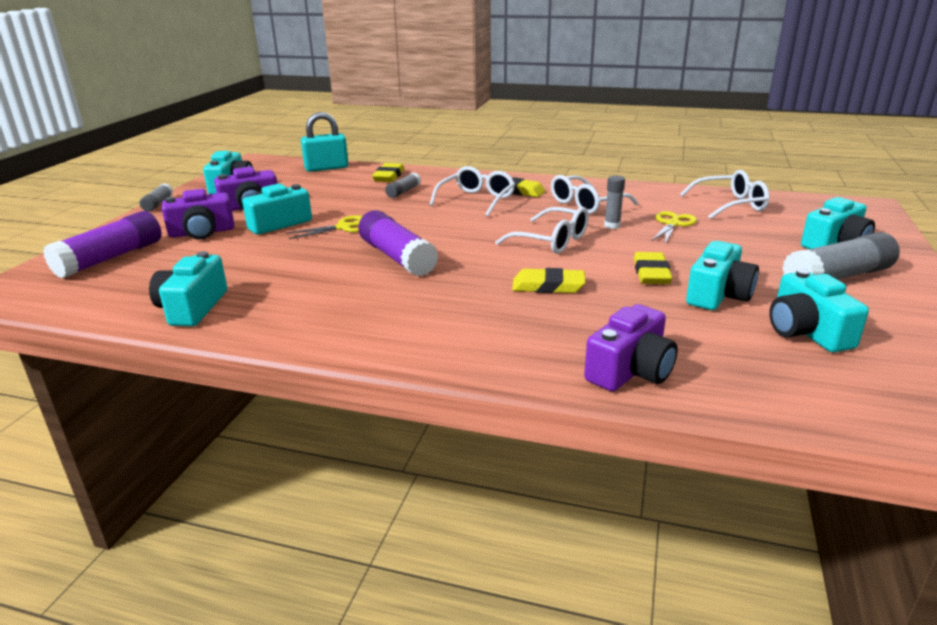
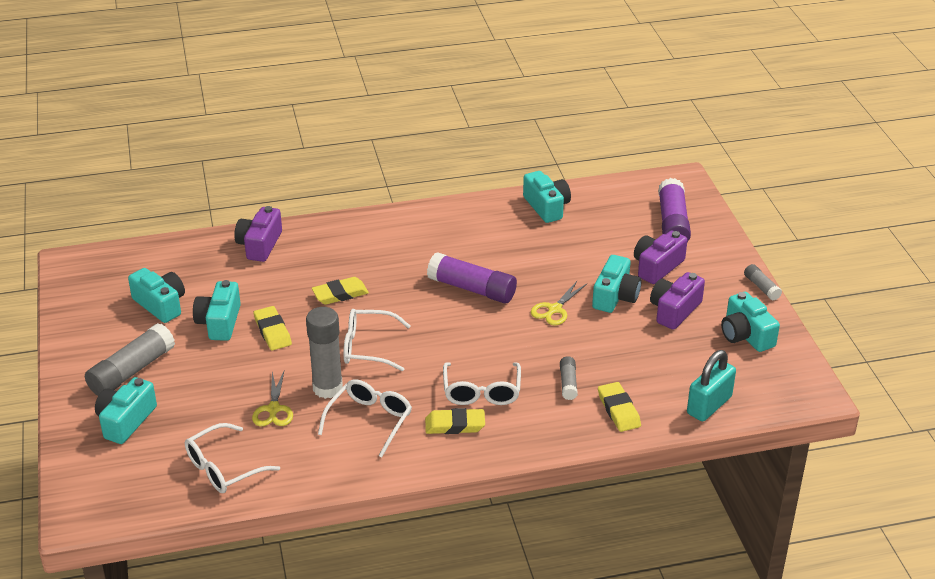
camera: 150 degrees right, 10 degrees up
grey glue stick [604,176,625,229] -> grey glue stick [306,307,343,399], size x1.94

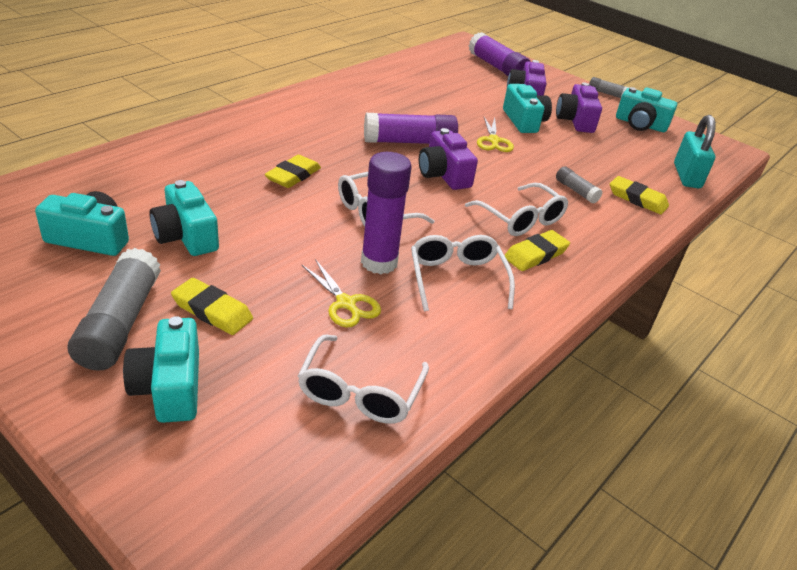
camera: 40 degrees left, 0 degrees up
purple camera [234,206,282,262] -> purple camera moved to [419,128,478,190]
yellow eraser [254,306,292,350] -> yellow eraser moved to [171,278,253,335]
grey glue stick [306,307,343,399] -> purple glue stick [361,152,412,274]
turquoise camera [523,171,571,223] -> none

